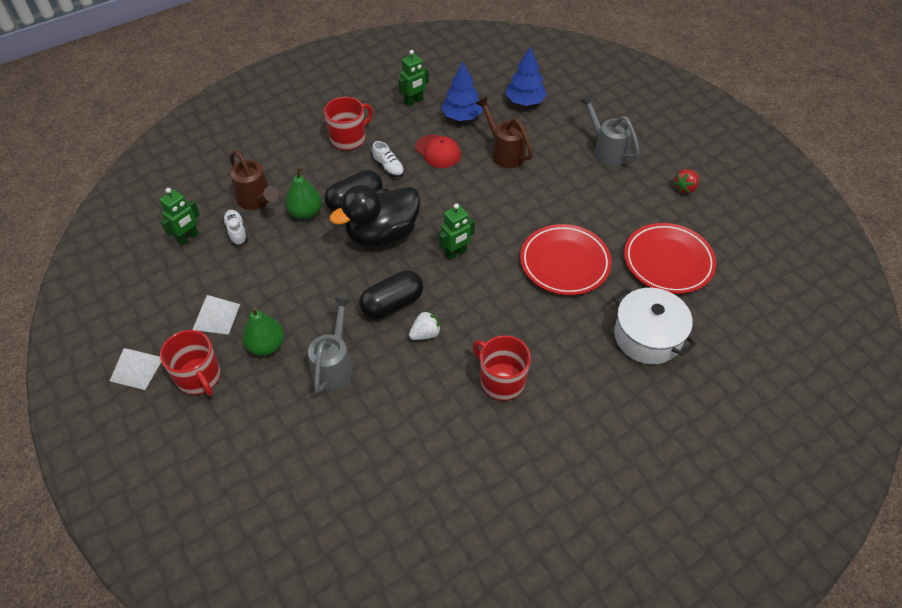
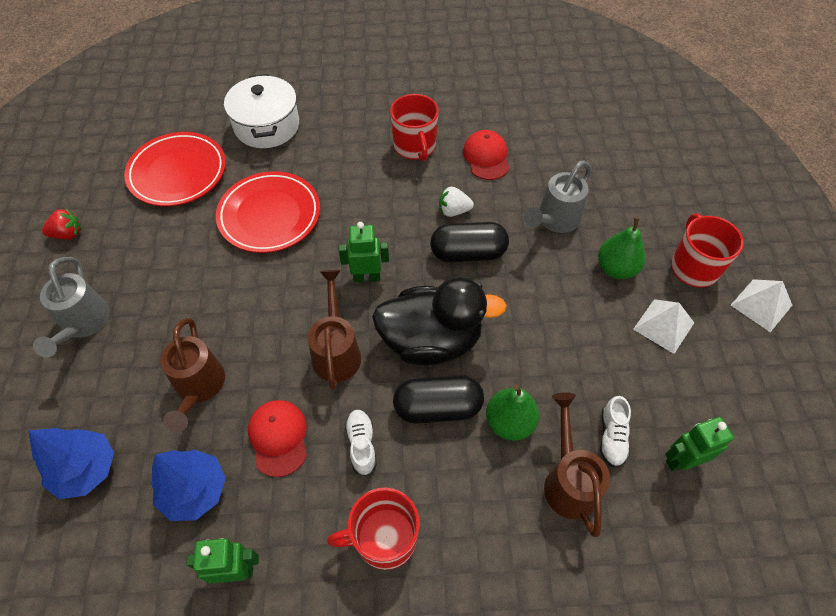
camera: 150 degrees left, 5 degrees up
none -> brown watering can [308,270,361,390]
none -> red cap [463,130,510,180]

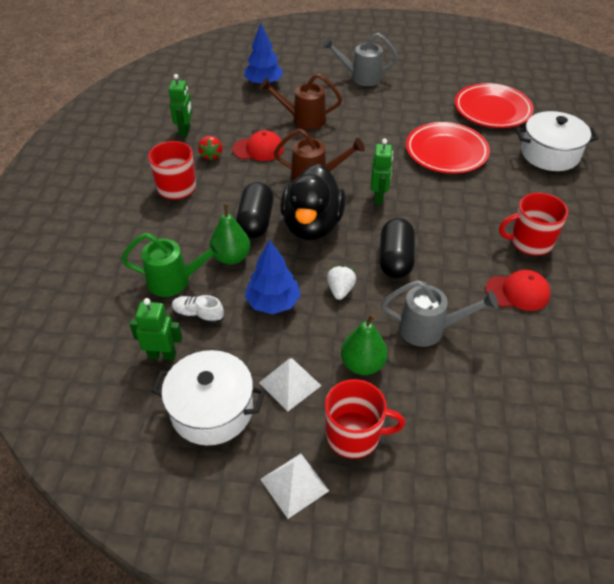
camera: 100 degrees right, 10 degrees down
red strawberry [42,209,81,239] -> red strawberry moved to [198,136,223,161]
blue tree [151,450,226,521] -> blue tree moved to [244,240,301,314]
white shoe [345,410,377,476] -> none
white strawberry [439,187,474,217] -> white strawberry moved to [327,265,356,300]
grey watering can [524,160,591,233] -> grey watering can turned 135 degrees clockwise [381,280,498,347]
brown watering can [544,392,610,537] -> green watering can [121,233,226,297]
green robot [665,417,734,471] -> green robot turned 75 degrees counterclockwise [129,298,182,361]
none -> white pot [151,350,265,446]

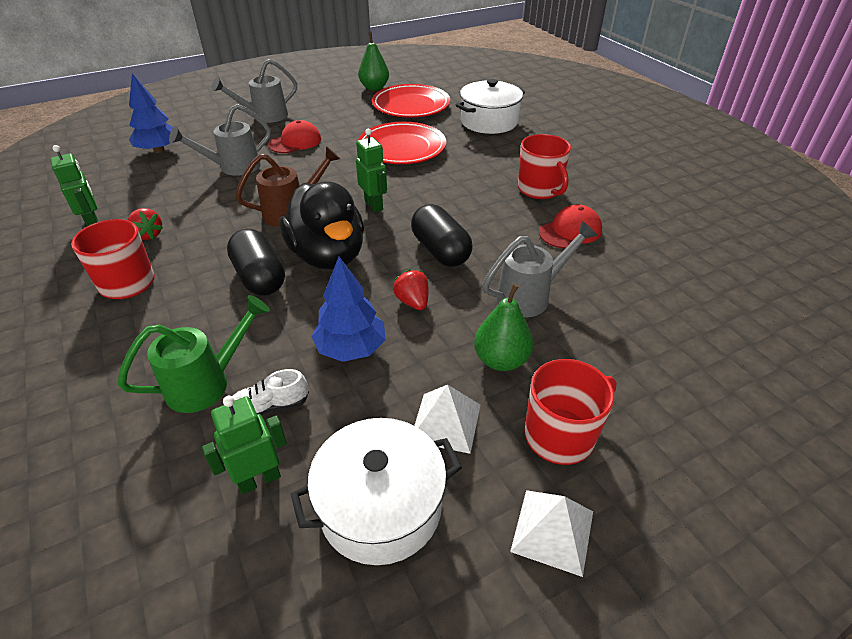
camera: 35 degrees left, 5 degrees down
green pear [210,203,250,265] -> green pear moved to [358,32,389,90]
red cap [232,130,284,161] -> red cap moved to [268,120,321,153]
brown watering can [259,74,342,130] -> grey watering can [169,104,271,176]
white strawberry [327,265,356,300] -> red strawberry [393,270,428,310]
red mug [499,193,568,256] -> red mug turned 75 degrees counterclockwise [518,134,571,199]

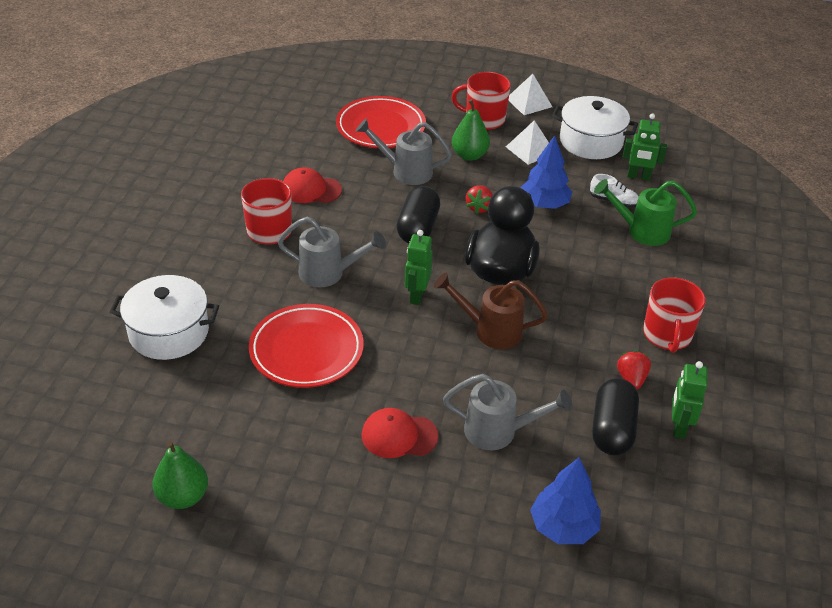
camera: 140 degrees left, 0 degrees up
grey watering can [211,59,297,123] -> grey watering can moved to [278,217,386,287]
black capsule [227,229,285,296] -> black capsule moved to [592,378,639,455]
red plate [372,84,450,118] -> red plate moved to [336,96,426,148]

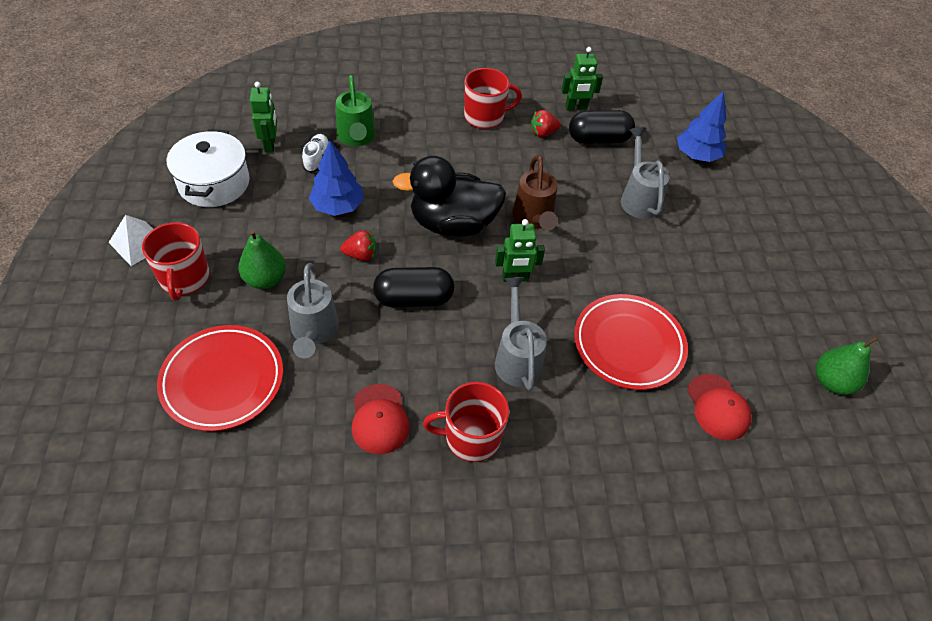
camera: 110 degrees left, 10 degrees up
white pot [110,275,219,360] -> none
red cap [362,408,438,458] -> red cap moved to [687,374,752,441]
white pyramid [506,120,549,165] -> none

